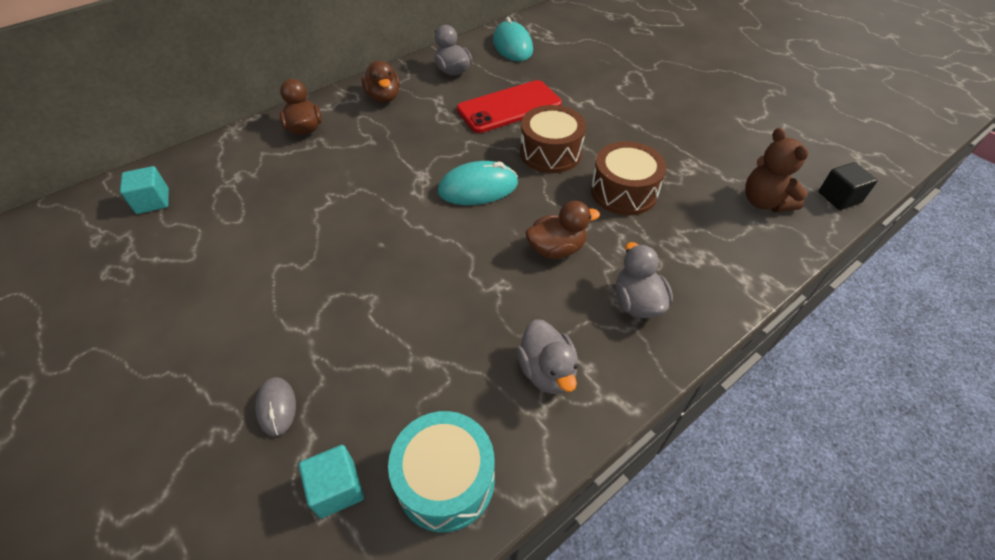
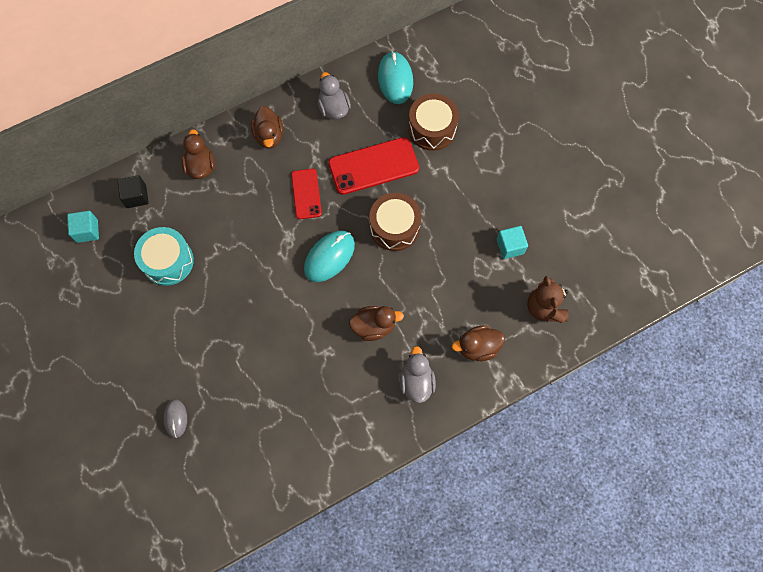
camera: 10 degrees right, 20 degrees up
turquoise cube [299,445,364,518] -> turquoise cube moved to [497,226,528,259]
turquoise drum [388,411,495,532] -> turquoise drum moved to [134,227,194,286]
turquoise mouse [438,161,518,205] -> turquoise mouse turned 45 degrees counterclockwise [304,231,355,282]
grey duck [517,319,578,394] -> none
brown drum [591,141,667,215] -> brown drum moved to [408,94,459,151]
black cube [818,162,878,210] -> black cube moved to [117,175,149,208]
none -> red phone [291,169,322,219]
none -> brown duck [452,325,505,361]

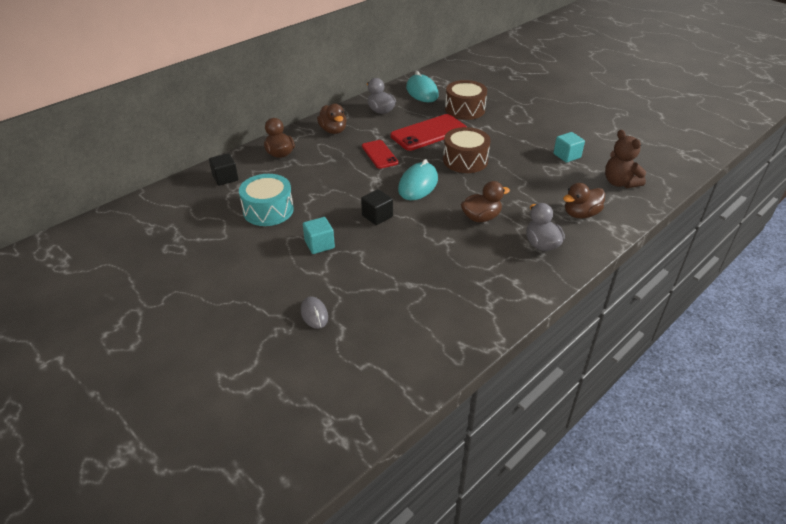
camera: 15 degrees left, 30 degrees down
turquoise cube [67,211,99,243] -> turquoise cube moved to [303,217,335,254]
none -> black cube [361,189,393,225]

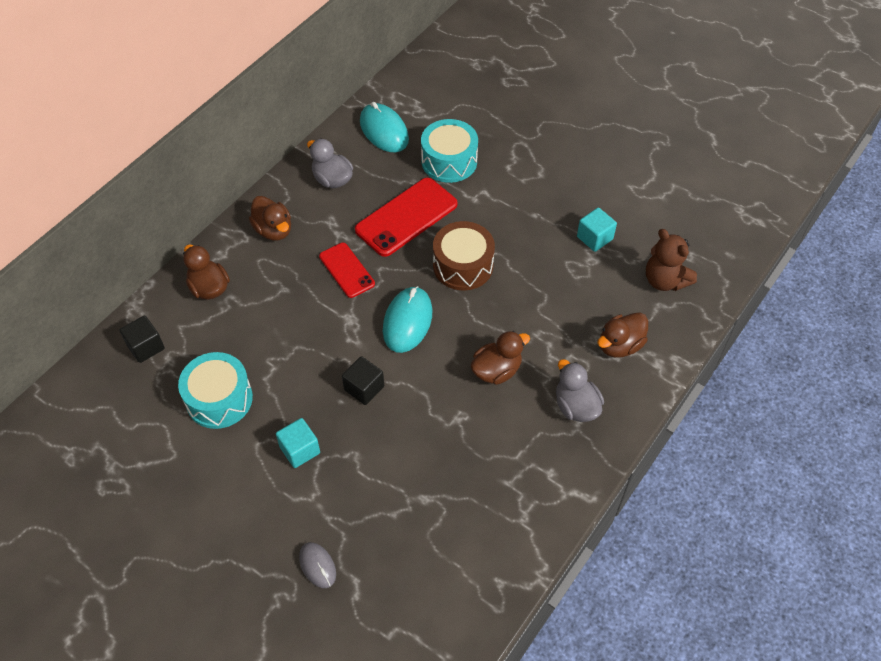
camera: 10 degrees left, 15 degrees up
brown drum [445,80,487,120] -> turquoise drum [421,119,478,183]

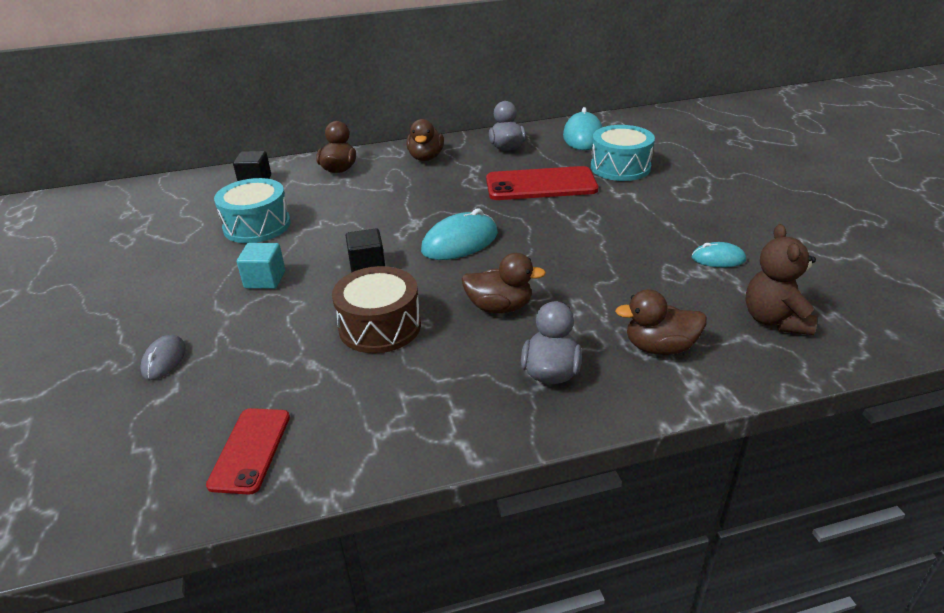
camera: 40 degrees right, 20 degrees down
red phone [319,243,375,298] -> red phone moved to [206,408,290,495]
brown drum [433,221,495,290] -> brown drum moved to [332,266,421,353]
turquoise cube [577,208,617,252] -> turquoise mouse [692,242,746,267]

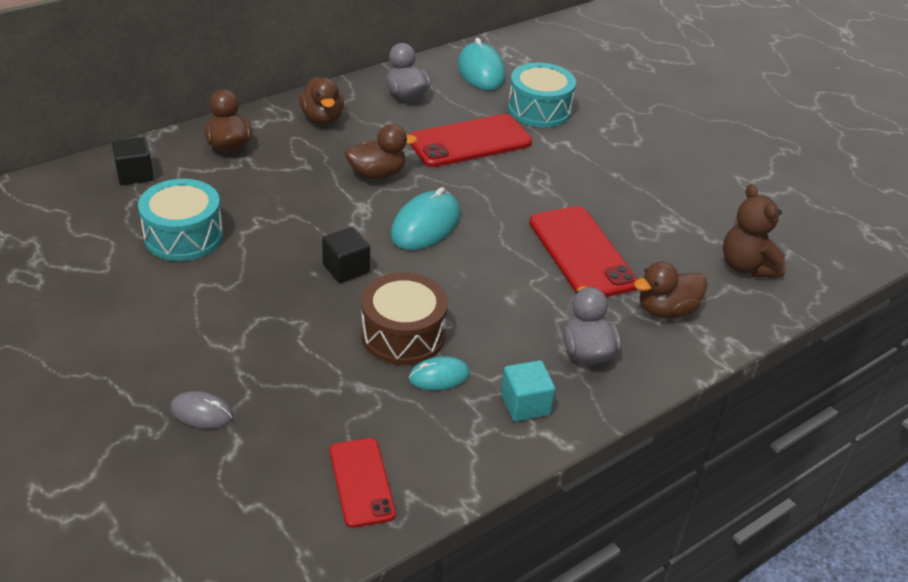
camera: 25 degrees left, 5 degrees up
grey mouse [140,335,186,380] -> grey mouse turned 60 degrees counterclockwise [170,391,233,429]
turquoise cube [237,243,285,289] -> turquoise cube moved to [501,360,555,421]
brown duck [462,253,546,313] -> brown duck moved to [345,124,417,179]
turquoise mouse [692,242,746,267] -> turquoise mouse moved to [409,356,470,390]
none -> red phone [529,206,638,297]

